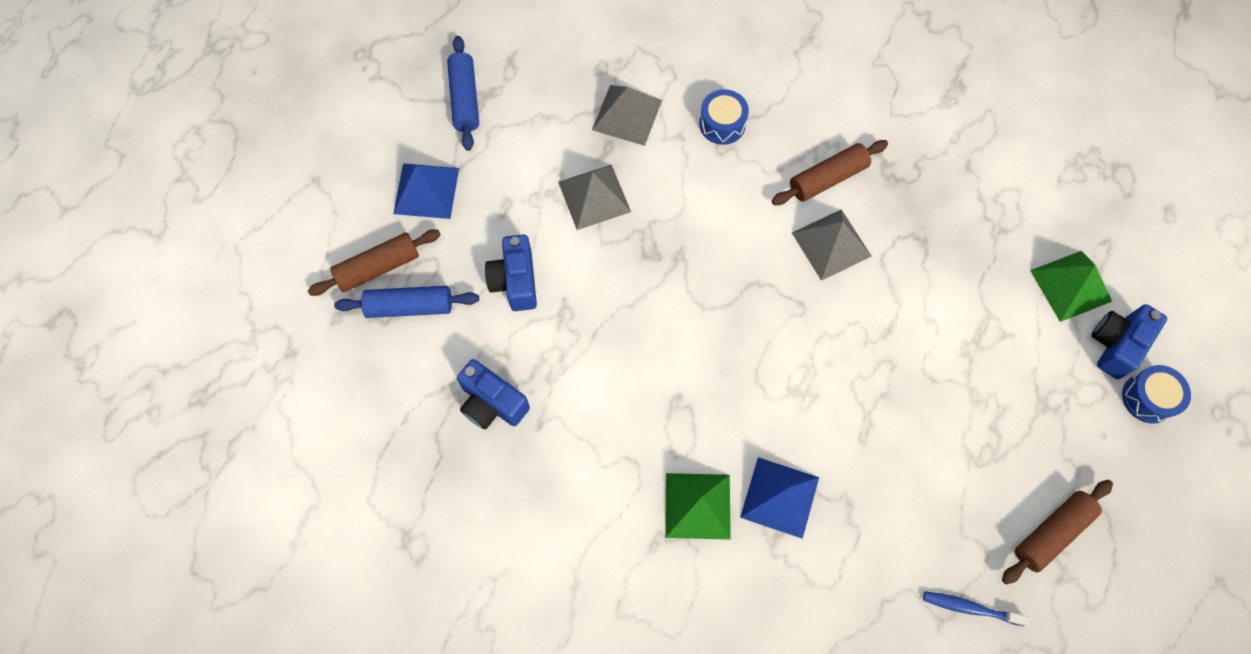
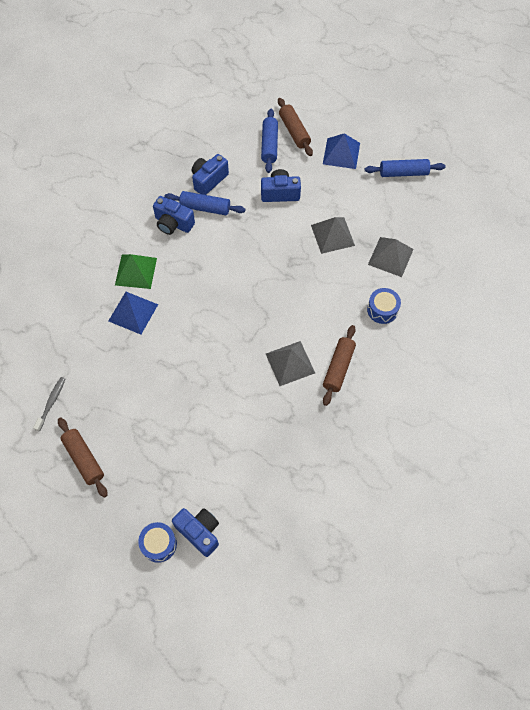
camera: 95 degrees right, 5 degrees down
brown rolling pin [772,140,888,205] -> brown rolling pin turned 45 degrees clockwise [323,325,356,406]
blue toothbrush [923,591,1030,626] -> grey toothbrush [33,377,65,432]
green pyramid [1030,251,1112,322] -> none
none -> blue camera [153,196,195,235]
none -> blue rolling pin [164,191,245,215]

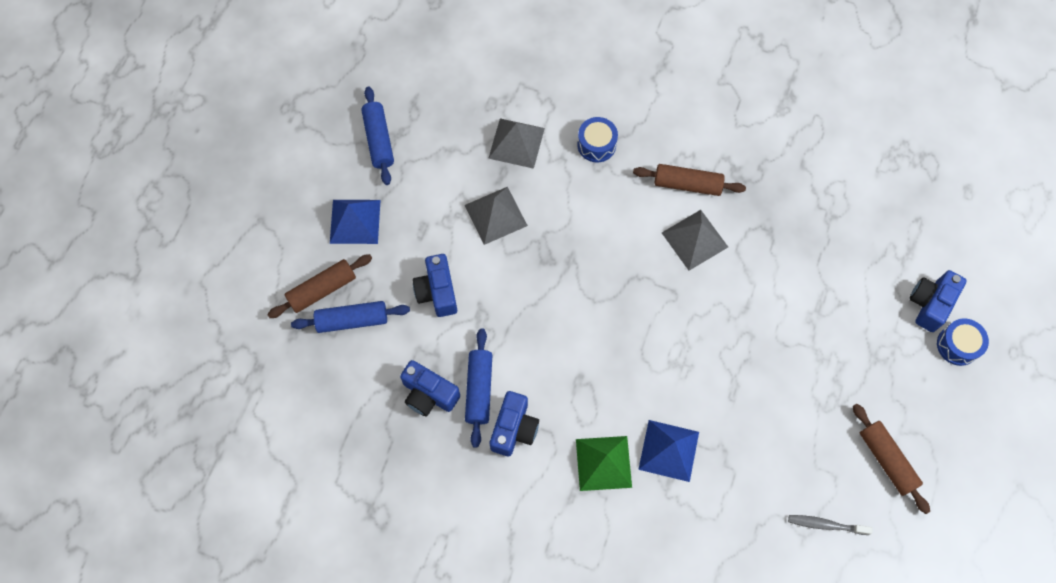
camera: 100 degrees left, 5 degrees up
brown rolling pin [58,418,107,498] -> brown rolling pin turned 75 degrees counterclockwise [853,404,930,514]

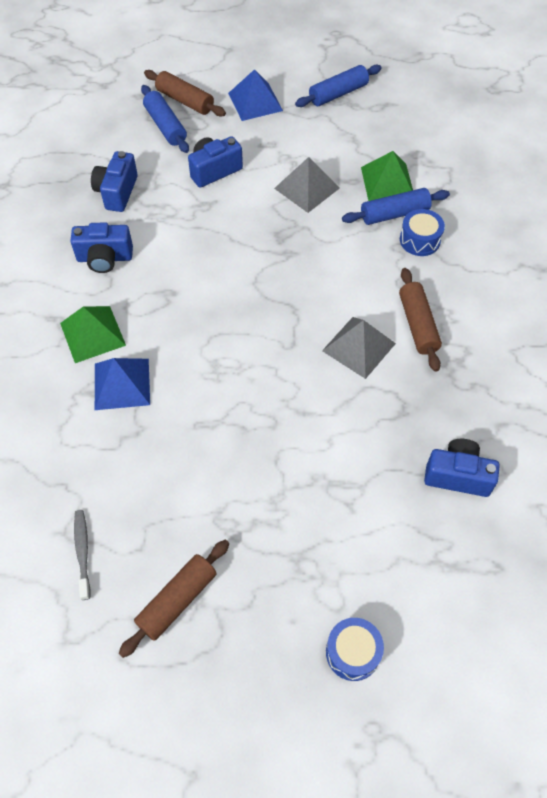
camera: 70 degrees right, 10 degrees down
blue rolling pin [465,328,492,448] -> blue rolling pin moved to [342,188,450,225]
grey pyramid [488,118,545,169] -> green pyramid [361,151,413,201]
blue camera [909,270,967,332] -> blue camera moved to [424,439,500,497]

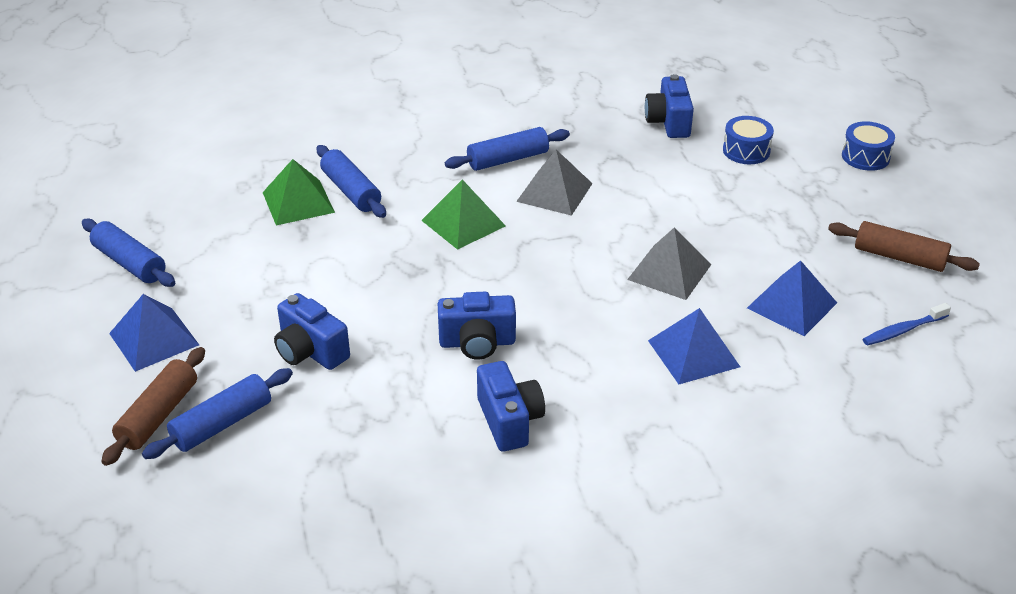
camera: 105 degrees left, 20 degrees down
green pyramid [60,306,126,363] -> green pyramid moved to [421,179,506,250]
grey toothbrush [74,510,91,600] -> blue toothbrush [863,303,951,346]
blue camera [91,151,138,212] -> blue camera moved to [438,292,516,360]
grey pyramid [274,157,340,213] -> grey pyramid moved to [627,228,711,300]
brown rolling pin [399,268,442,372] -> blue rolling pin [445,127,570,171]
blue drum [400,209,445,256] -> blue drum moved to [723,116,774,164]
none -> blue pyramid [747,260,837,336]

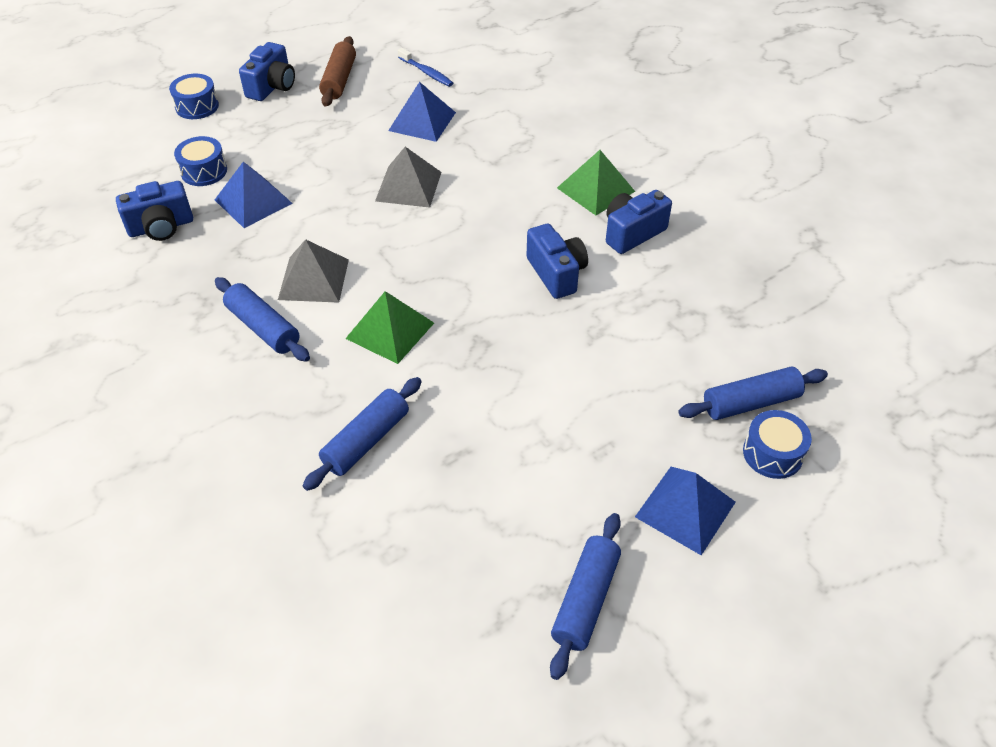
camera: 110 degrees left, 10 degrees up
brown rolling pin [101,347,205,466] -> blue drum [743,410,812,479]
blue rolling pin [142,368,293,459] -> blue rolling pin turned 45 degrees counterclockwise [678,367,828,420]
green pyramid [262,159,335,226] -> green pyramid moved to [557,150,635,215]
blue camera [274,293,350,370] -> blue camera moved to [239,42,295,101]
blue pyramid [648,308,740,384] -> blue pyramid moved to [215,162,293,228]

